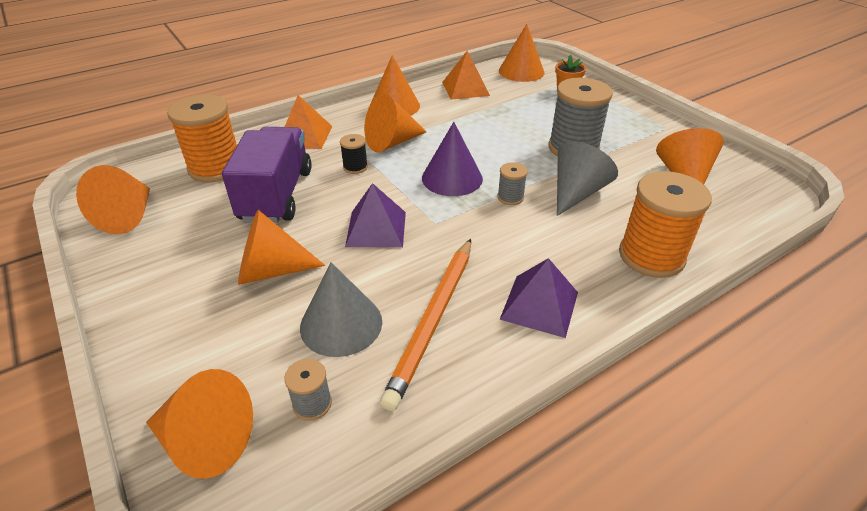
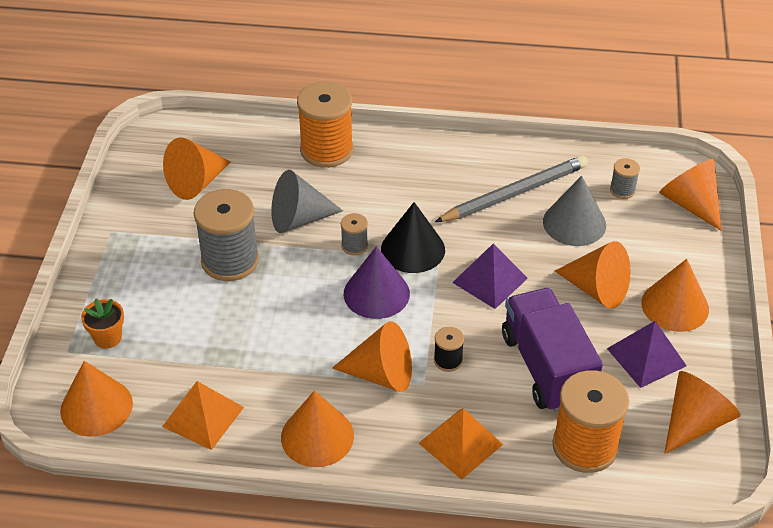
camera: 140 degrees left, 5 degrees up
purple truck [222,127,312,223] -> purple truck turned 120 degrees clockwise [502,288,603,412]
orange pencil [380,239,471,411] -> grey pencil [435,156,588,222]
purple pyramid [499,258,578,338] -> purple pyramid moved to [607,321,687,388]
none -> black cone [381,202,445,273]
none -> orange cone [641,259,709,332]

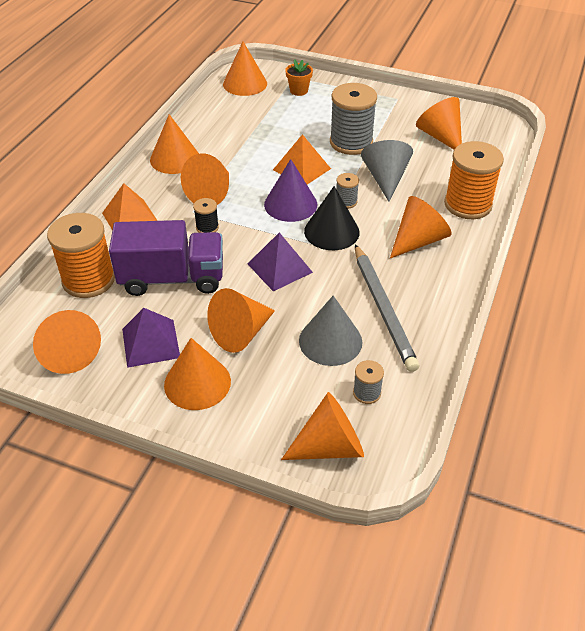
camera: 105 degrees right, 0 degrees up
orange pyramid [162,381,244,450] -> orange pyramid moved to [273,134,331,185]
none -> orange cone [390,196,452,258]

